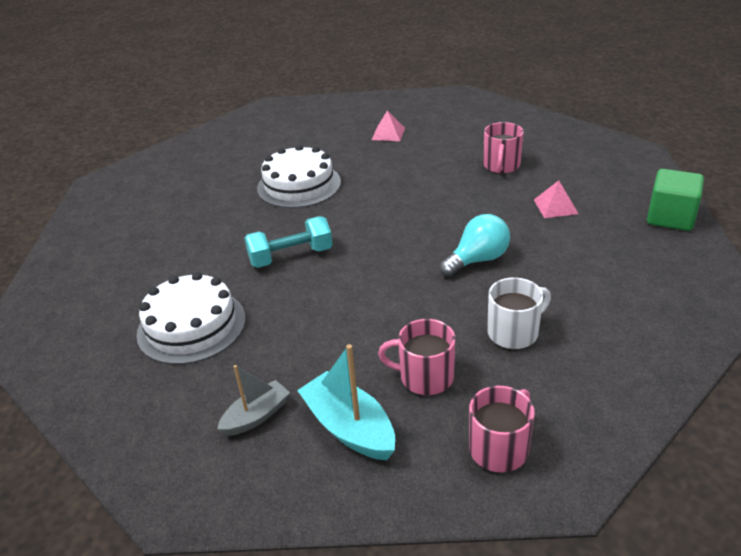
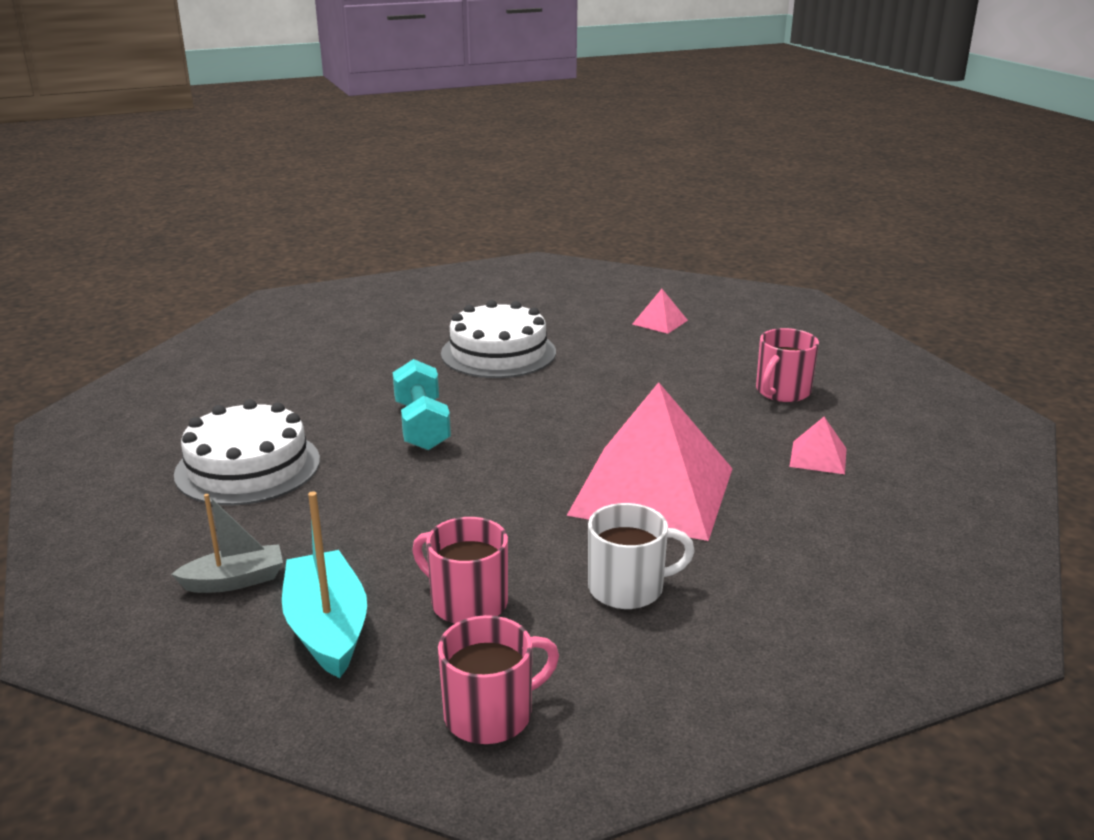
camera: 20 degrees right, 10 degrees down
turquoise dumbbell [244,216,333,268] -> turquoise dumbbell turned 75 degrees clockwise [393,359,451,450]
turquoise light bulb [439,214,510,277] -> pink pyramid [567,382,733,541]
green cube [647,169,704,231] -> none

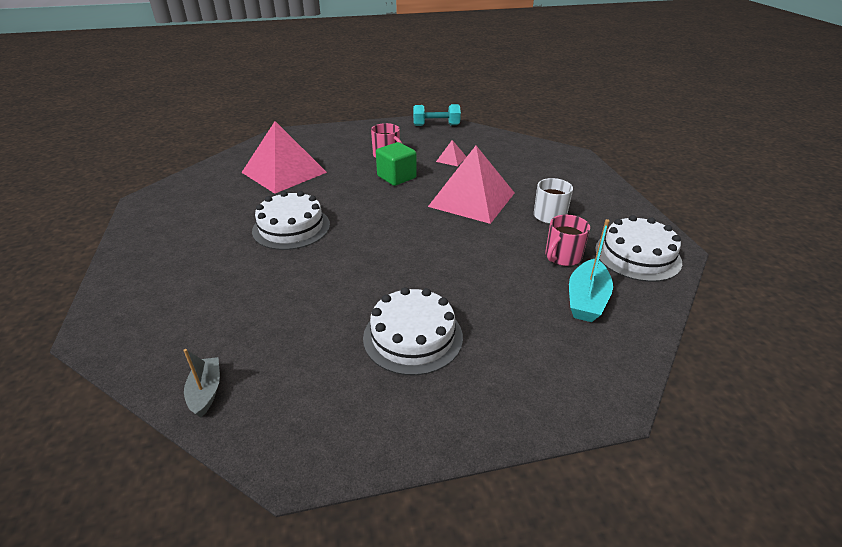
camera: 80 degrees left, 10 degrees up
grey boat [171,494,283,593] -> grey boat moved to [183,349,220,418]
turquoise boat [282,491,367,678] -> turquoise boat turned 60 degrees counterclockwise [569,219,613,322]
turquoise dumbbell [393,359,451,450] -> turquoise dumbbell moved to [413,104,461,126]
pink mug [438,615,559,744] -> white cake [595,215,682,282]
pink pyramid [632,289,688,334] -> pink pyramid [241,121,327,194], size x2.46
none -> green cube [376,142,417,186]

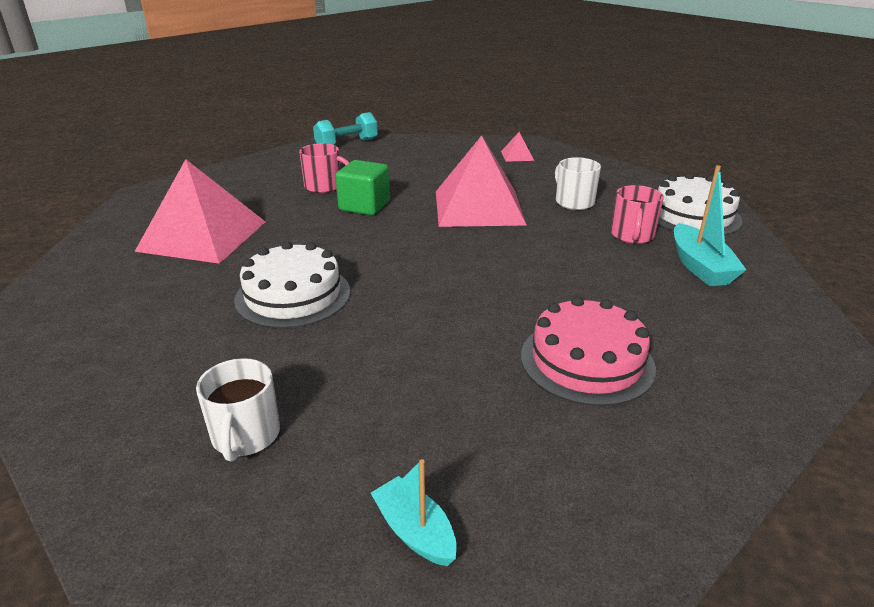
camera: 30 degrees left, 5 degrees down
grey boat [183,349,220,418] -> turquoise boat [371,459,457,566]
white cake [363,287,463,375] -> pink cake [521,296,656,406]
pink pyramid [436,140,466,166] -> pink pyramid moved to [501,132,534,162]
none -> white mug [196,358,280,461]

